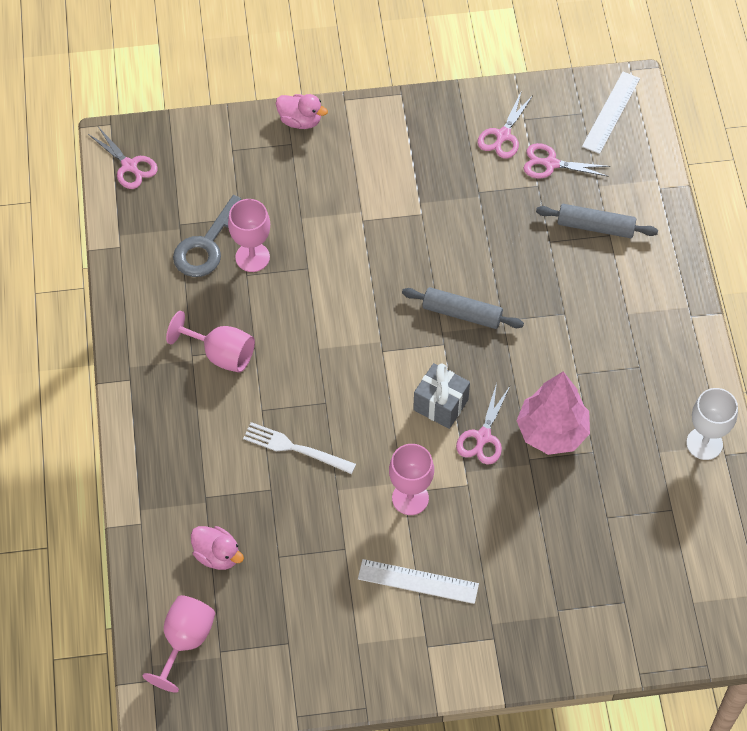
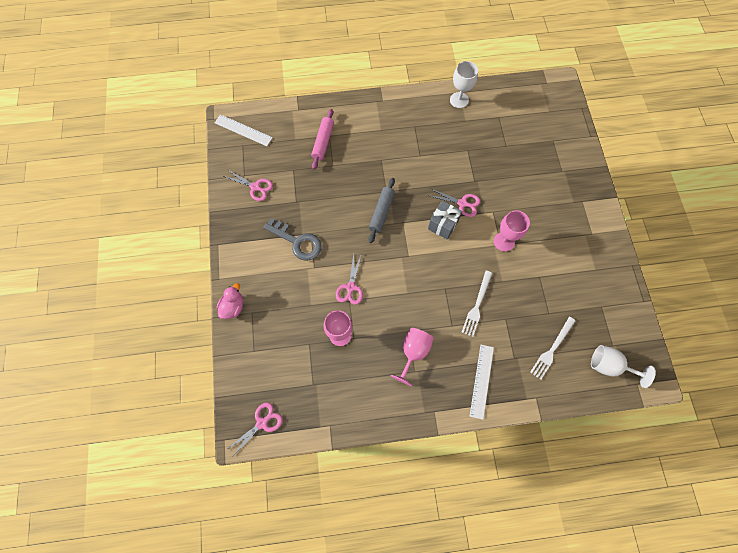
camera: 90 degrees left, 10 degrees up
pink goblet [143,595,215,693] -> white goblet [591,345,656,388]
grey key [173,195,241,277] -> grey key moved to [263,218,322,261]
pink duck [191,526,244,570] -> white fork [530,317,575,380]
white ruler [358,559,479,604] -> white ruler moved to [470,345,494,420]
pink tree [516,371,590,455] -> none
pink scissors [523,143,610,178] -> pink scissors moved to [336,254,363,305]
grey rolling pin [536,204,658,238] -> pink rolling pin [311,109,334,170]

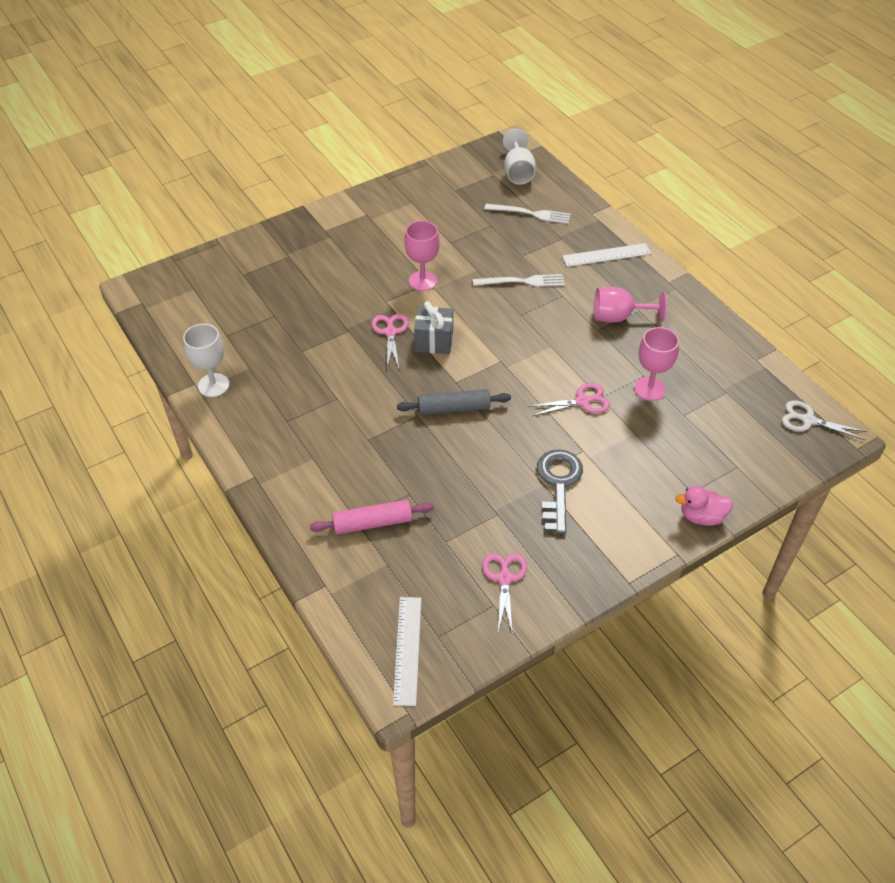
camera: 115 degrees left, 20 degrees down
pink scissors [227,403,283,454] -> white scissors [782,400,867,440]

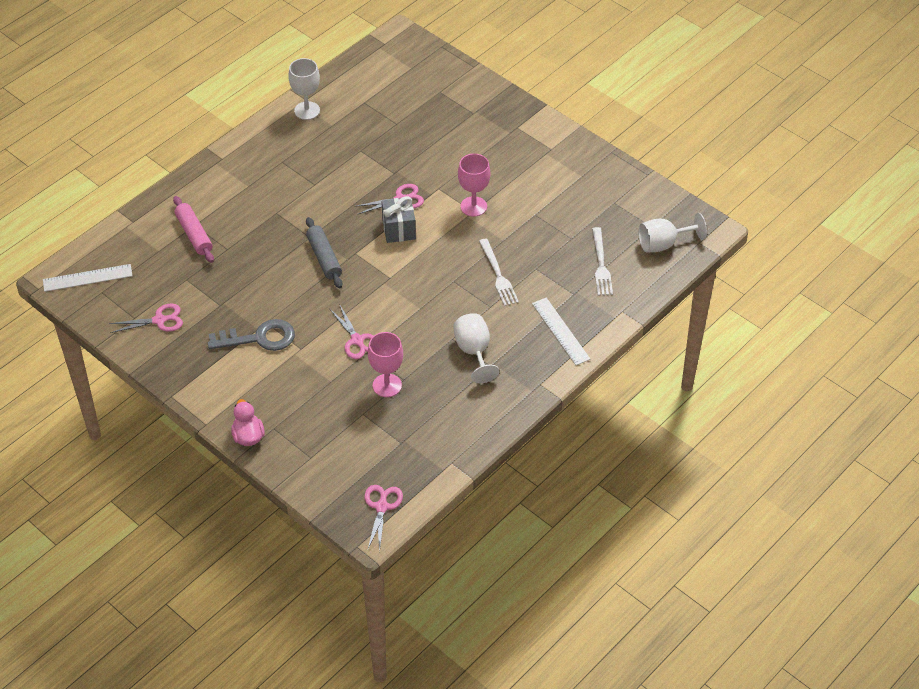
camera: 75 degrees right, 0 degrees up
pink goblet [594,287,667,323] -> white goblet [453,313,499,383]
white scissors [782,400,867,440] -> pink scissors [365,485,403,551]

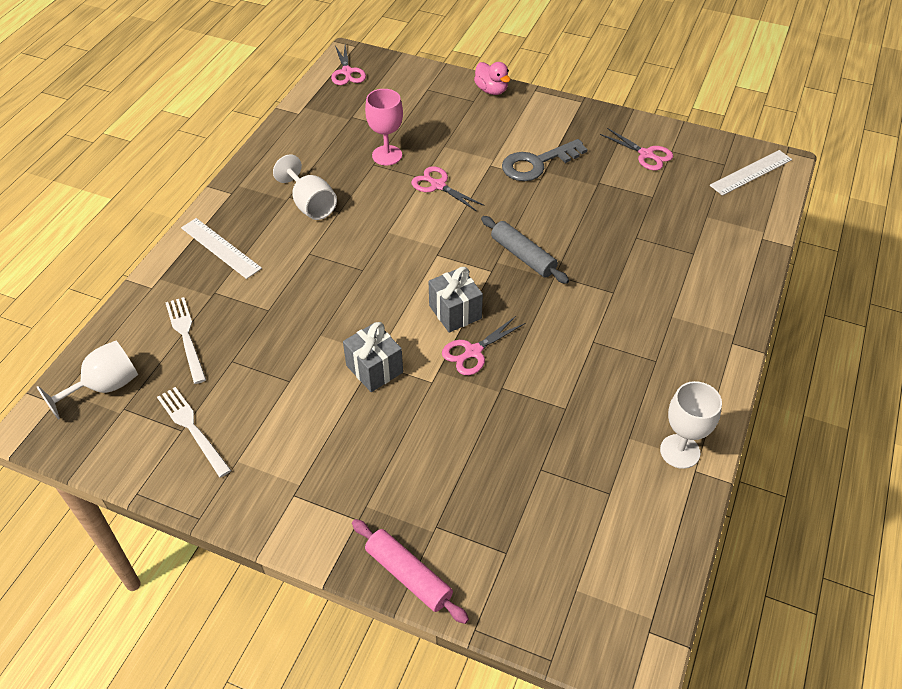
camera: 160 degrees right, 0 degrees up
pink scissors [109,303,183,333] -> pink scissors turned 105 degrees counterclockwise [600,128,673,170]
pink rolling pin [173,196,214,263] -> pink rolling pin moved to [352,519,469,624]
pink goblet [458,154,490,217] -> grey gift [343,322,403,392]
white fork [479,239,519,306] -> white fork moved to [157,387,231,478]

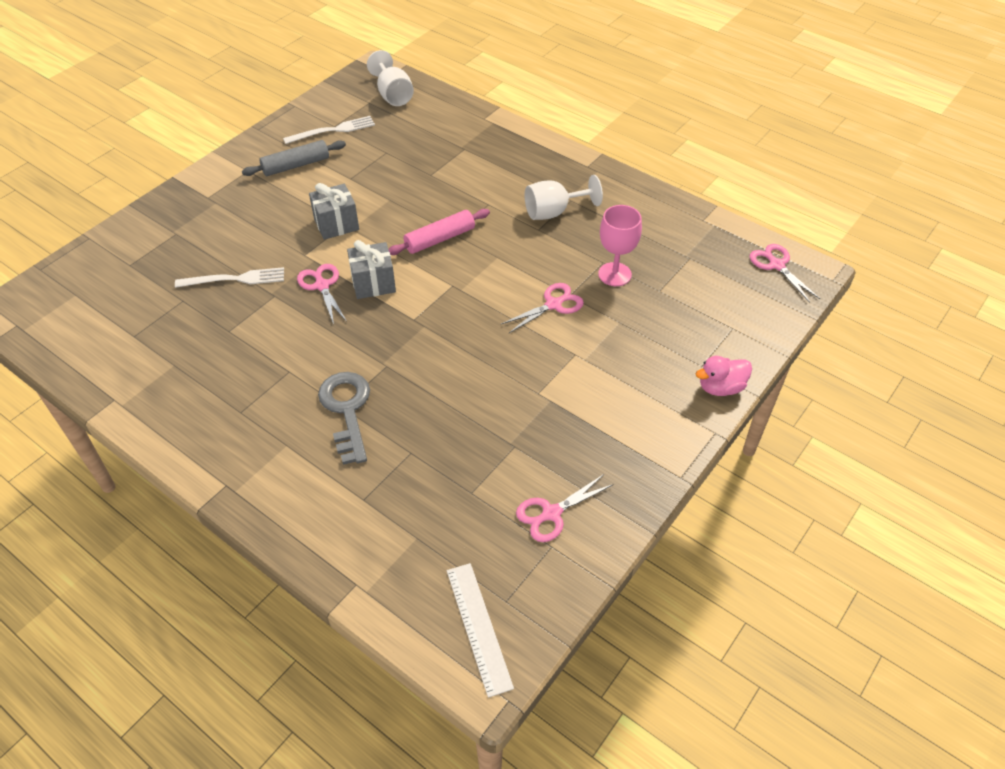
camera: 105 degrees right, 0 degrees up
white fork [165,297,206,384] -> white fork moved to [175,267,284,288]
white ruler [181,218,262,279] -> none
pink scissors [331,45,366,85] -> pink scissors turned 60 degrees clockwise [749,244,820,303]
pink rolling pin [352,519,469,624] -> pink rolling pin moved to [388,209,490,255]
grey rolling pin [481,216,569,284] -> grey rolling pin moved to [242,140,346,176]
grey key [502,139,587,181] -> grey key moved to [318,372,370,465]
white goblet [660,381,722,469] -> none

